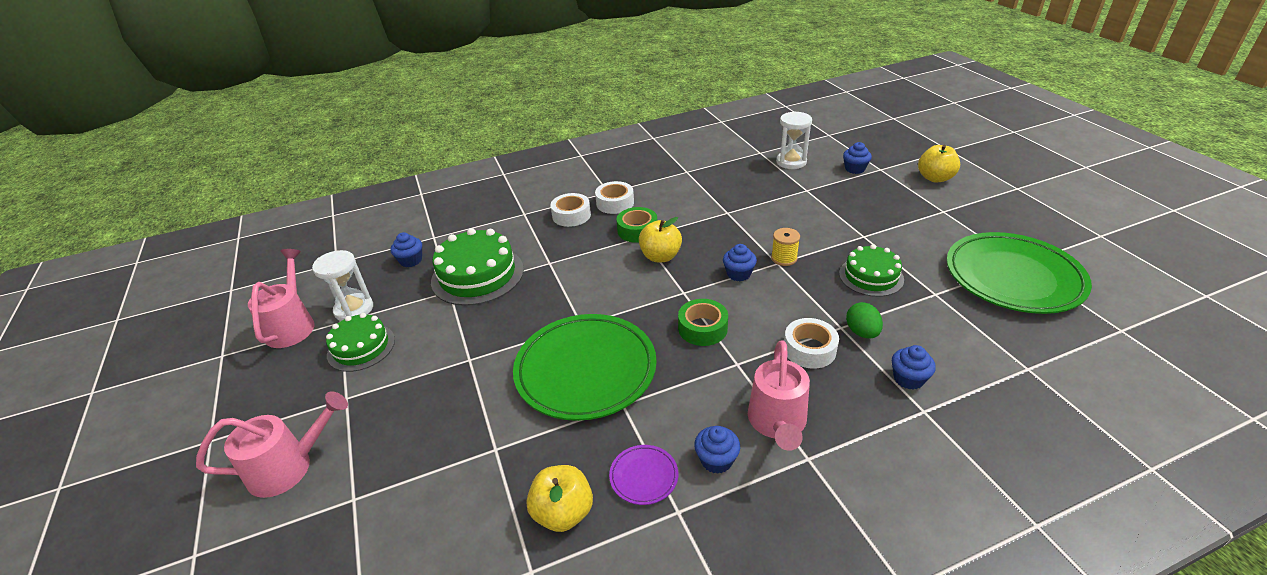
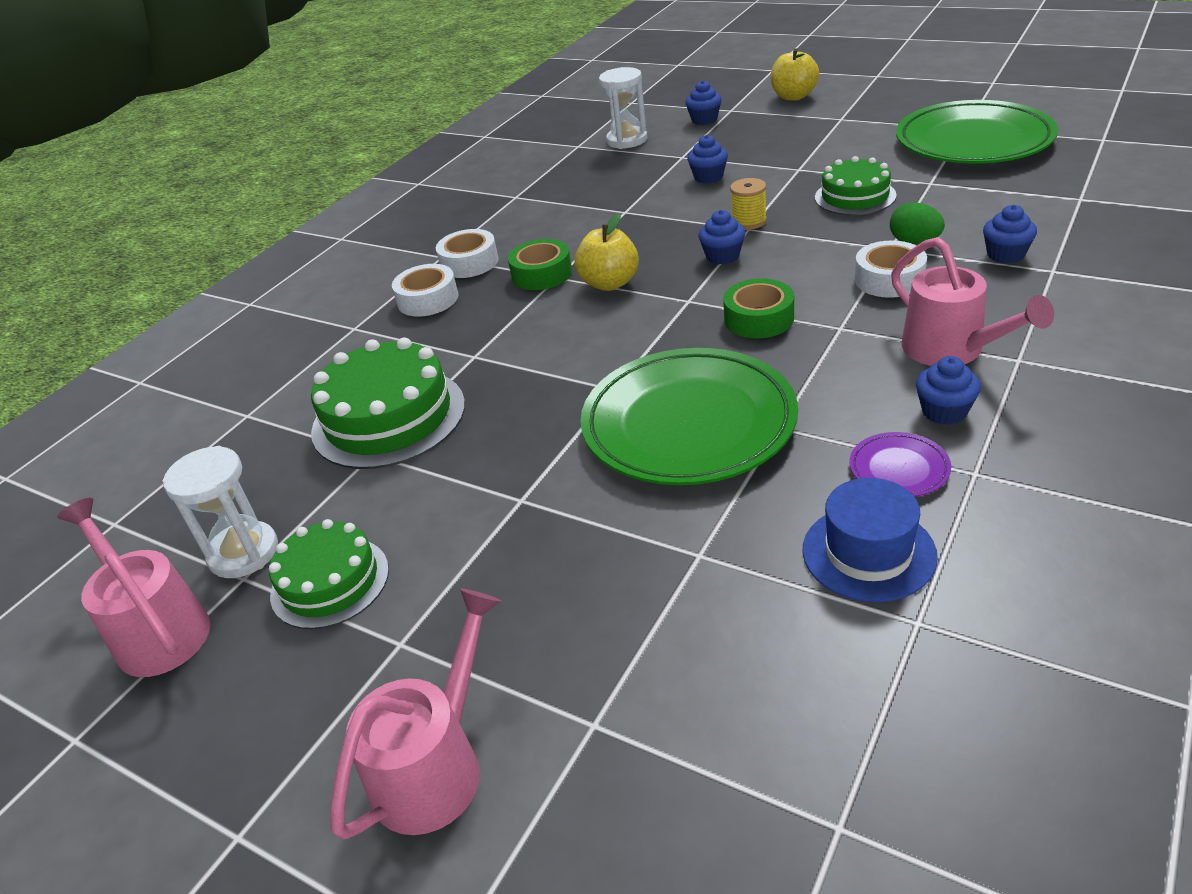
camera: 35 degrees left, 0 degrees up
blue cupcake [390,232,422,267] -> blue cupcake moved to [687,135,728,184]
yellow apple [526,465,593,532] -> blue hat [802,478,938,602]

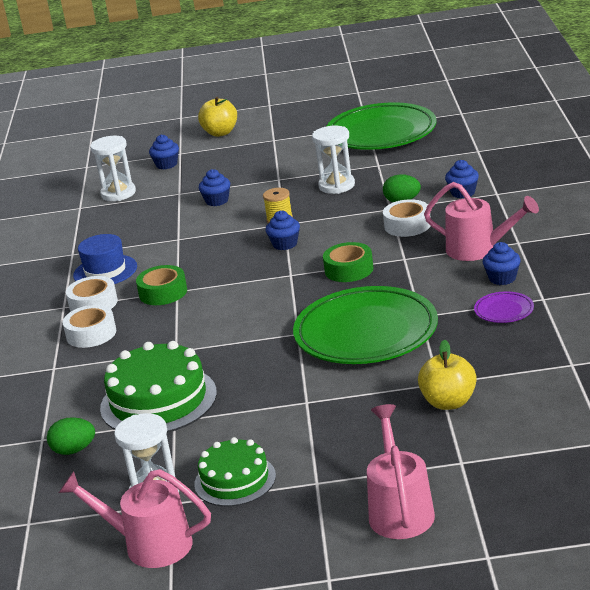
camera: 35 degrees left, 10 degrees down
yellow apple [574,213,639,291] -> yellow apple moved to [418,340,477,410]
blue hat [802,478,938,602] -> blue hat moved to [73,234,137,284]
green cake [815,156,897,215] -> white hourglass [312,126,355,194]
none -> green egg [47,417,95,455]

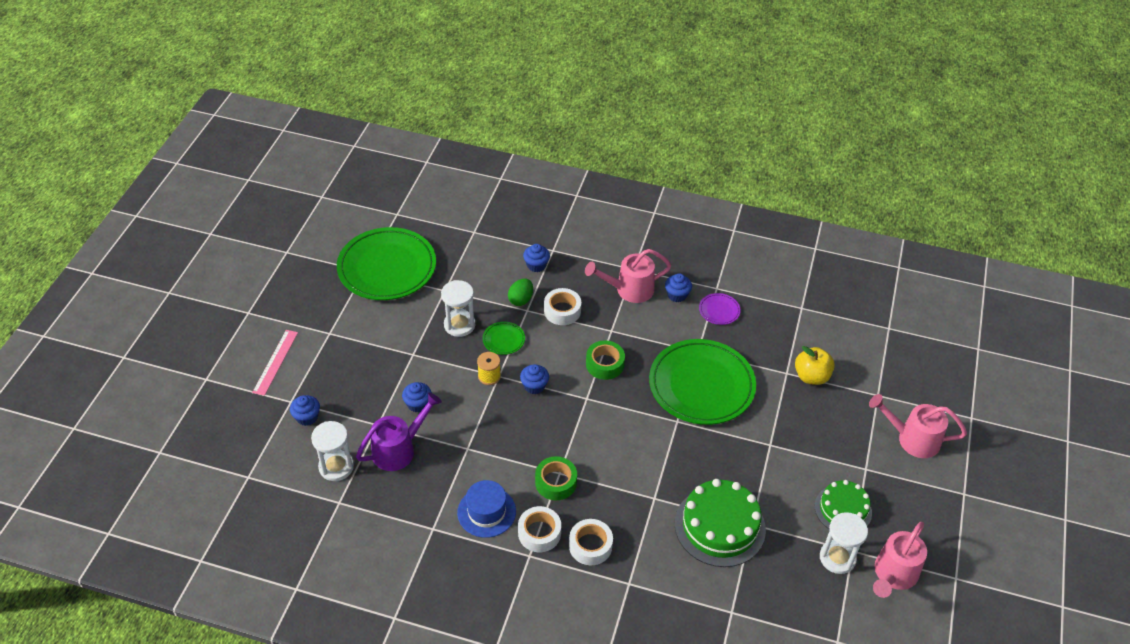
camera: 75 degrees left, 20 degrees up
green egg [47,417,95,455] -> none
yellow apple [198,97,237,137] -> pink ruler [252,330,298,396]
pink watering can [424,182,539,261] -> pink watering can turned 150 degrees counterclockwise [585,249,671,303]
none -> purple watering can [356,392,442,471]
none -> green plate [483,322,525,355]

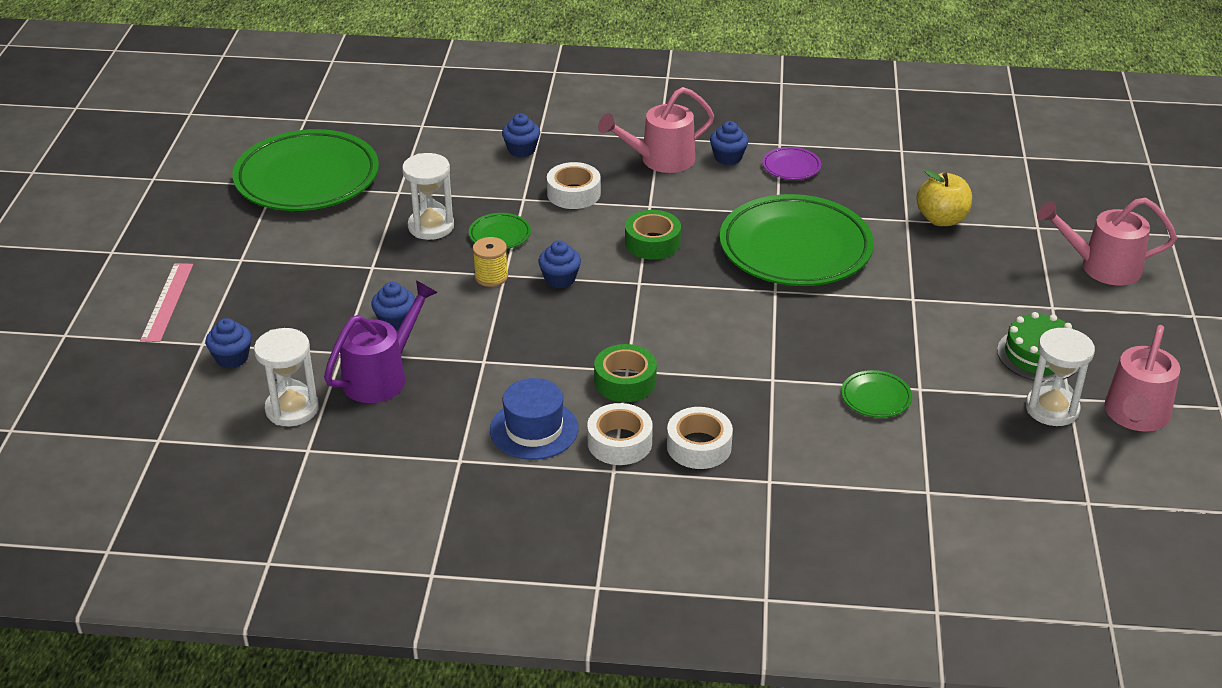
camera: 10 degrees left, 10 degrees down
green egg [508,279,533,306] -> none
green cake [675,479,766,567] -> green plate [841,370,912,418]

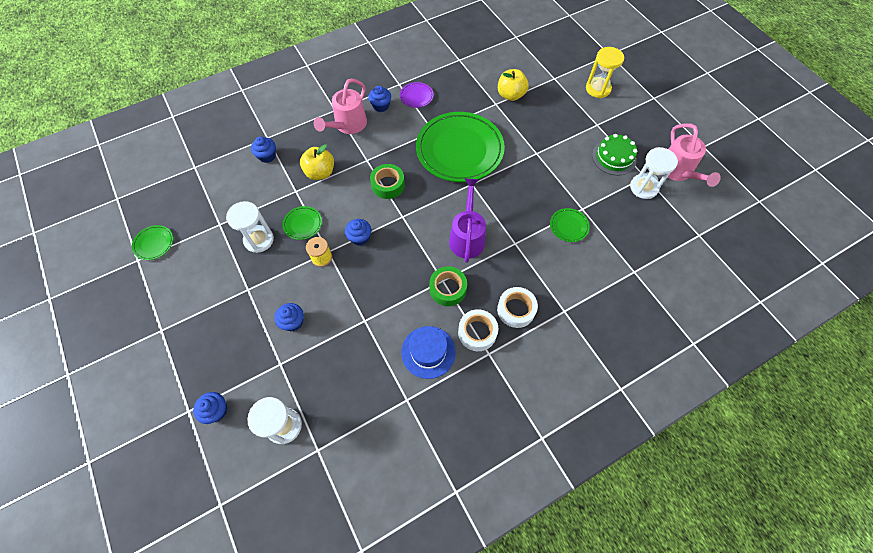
camera: 35 degrees left, 25 degrees up
pink ruler [140,263,193,342] -> none
green plate [232,129,379,211] -> green plate [132,225,173,260], size x0.41
purple watering can [324,280,438,403] -> purple watering can moved to [449,179,486,263]
white tape [547,162,601,209] -> yellow apple [300,144,334,180]
pink watering can [1037,197,1177,285] -> yellow hourglass [586,47,624,98]

